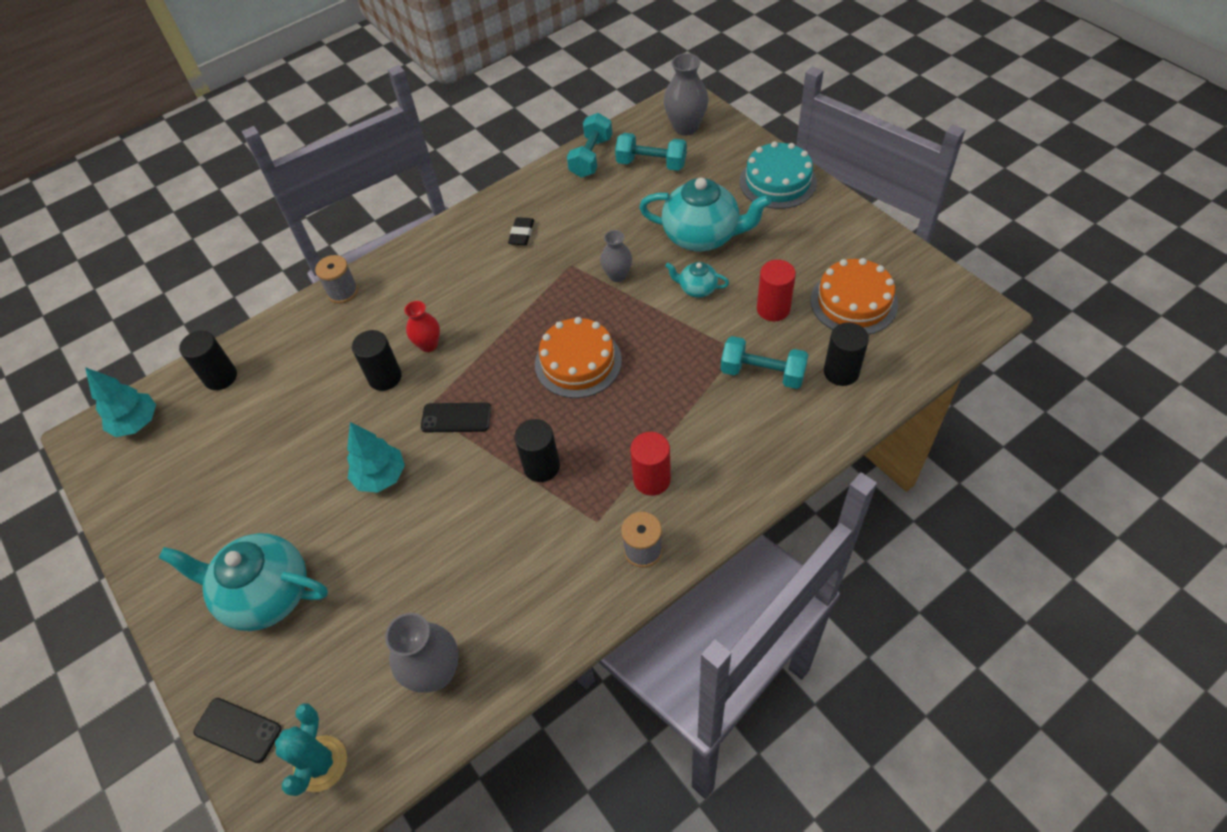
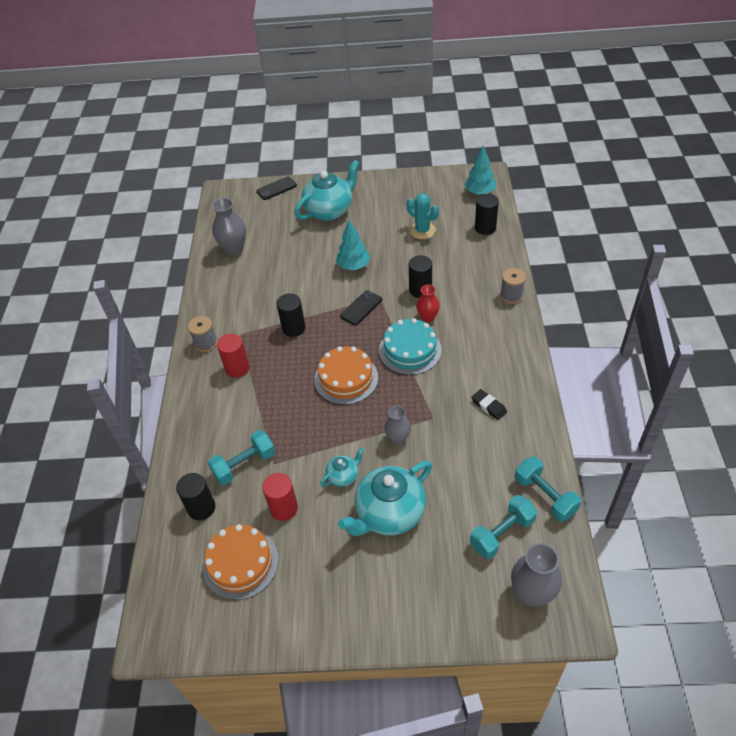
camera: 125 degrees right, 5 degrees down
turquoise cactus [275,703,347,796] -> turquoise cactus moved to [407,193,439,239]
turquoise cake [739,141,817,209] -> turquoise cake moved to [379,318,442,375]

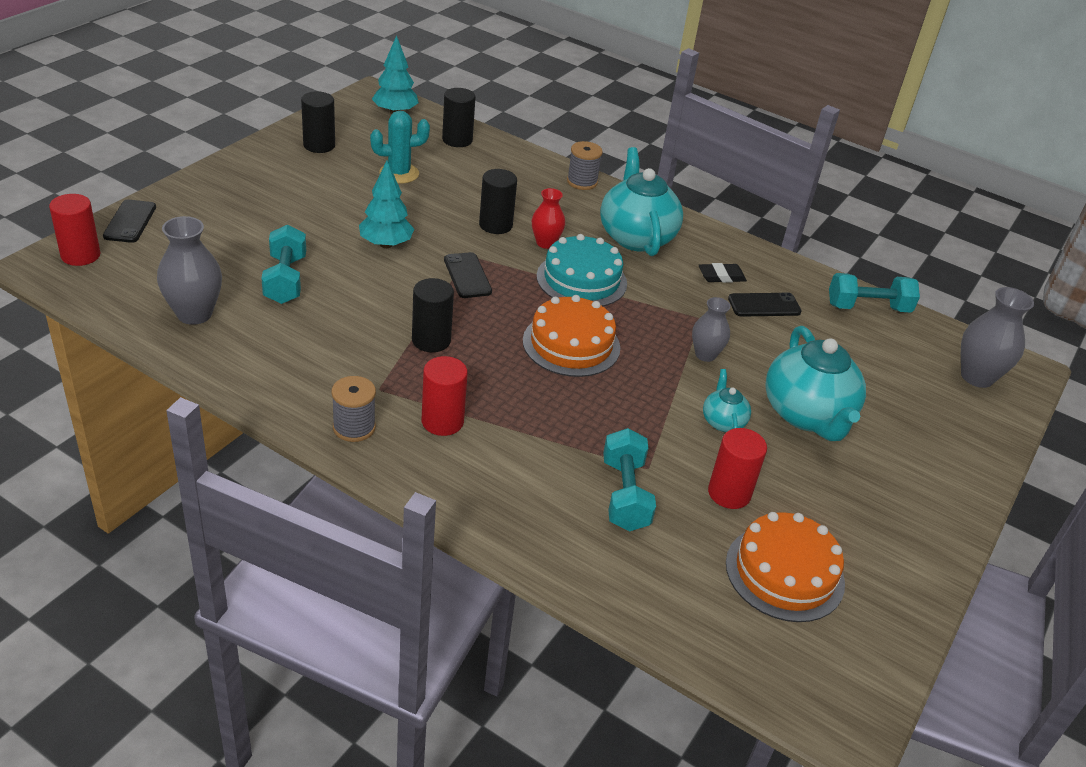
camera: 65 degrees left, 10 degrees down
black cylinder [176,473,215,520] -> black cylinder moved to [301,91,335,153]
turquoise teapot [295,160,360,221] -> turquoise teapot moved to [600,147,683,256]
turquoise dumbbell [470,495,537,559] -> turquoise dumbbell moved to [261,225,306,304]
none -> red cylinder [49,194,100,266]
none -> black phone [728,292,801,317]

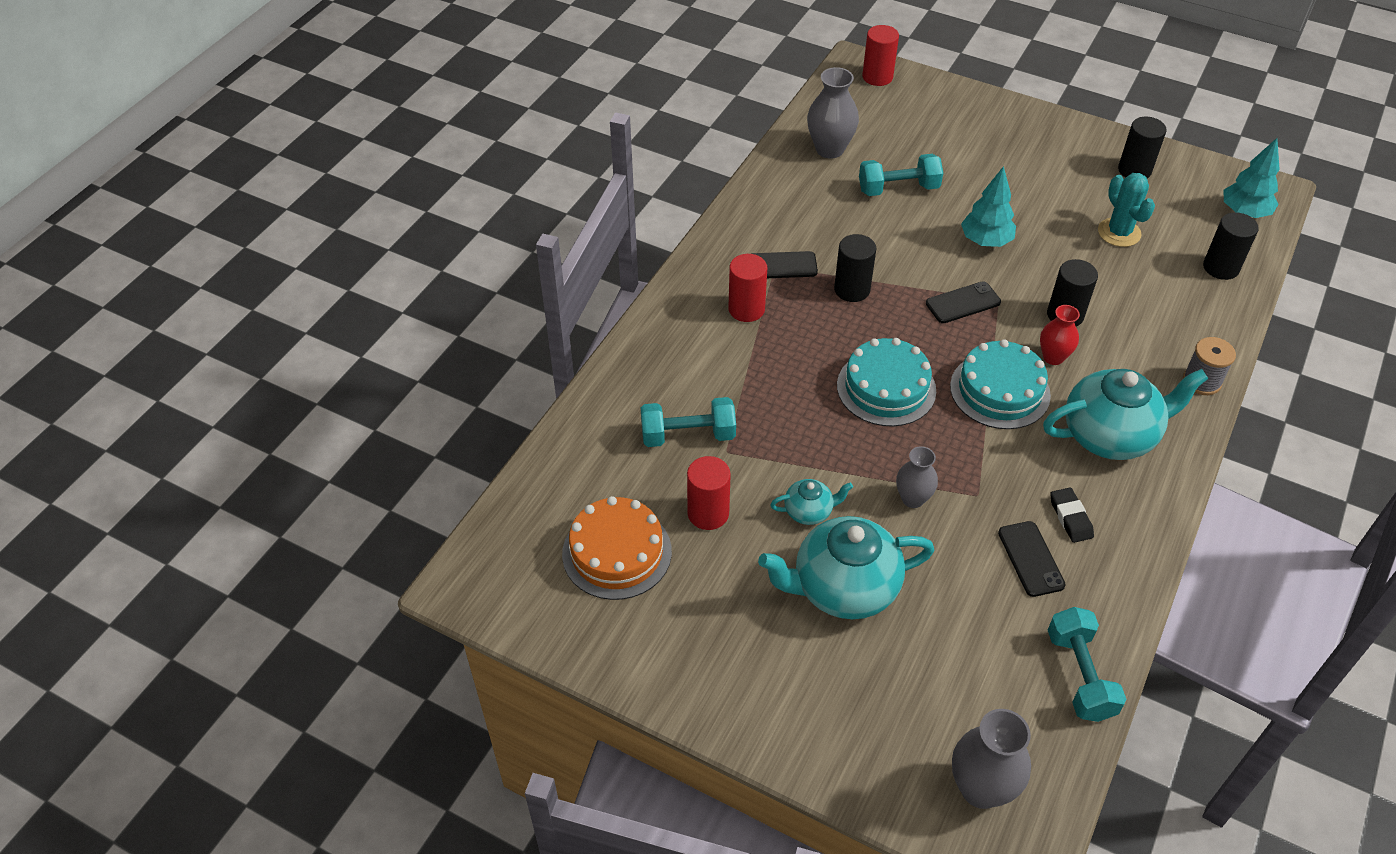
camera: 90 degrees right, 10 degrees up
black phone [103,200,156,243] -> black phone moved to [751,251,818,278]
grey spool [332,376,376,442] -> none
orange cake [523,295,620,377] -> turquoise cake [837,338,936,427]

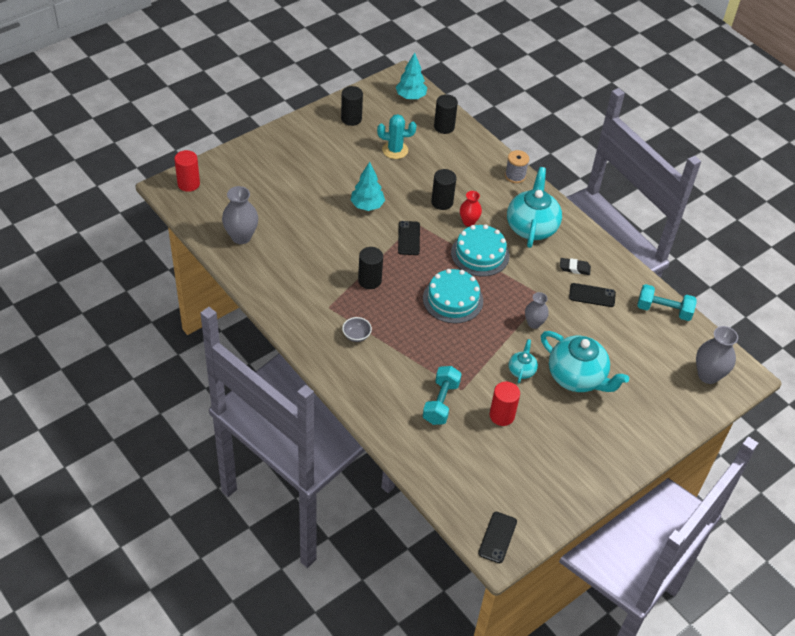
camera: 70 degrees left, 0 degrees up
orange cake [562,496,672,600] -> none
red cylinder [728,254,767,322] -> grey bowl [342,317,372,342]
black phone [751,251,818,278] -> black phone moved to [478,512,517,563]
turquoise teapot [758,516,934,619] -> turquoise teapot turned 60 degrees counterclockwise [541,331,629,392]
turquoise dumbbell [859,154,943,196] -> none

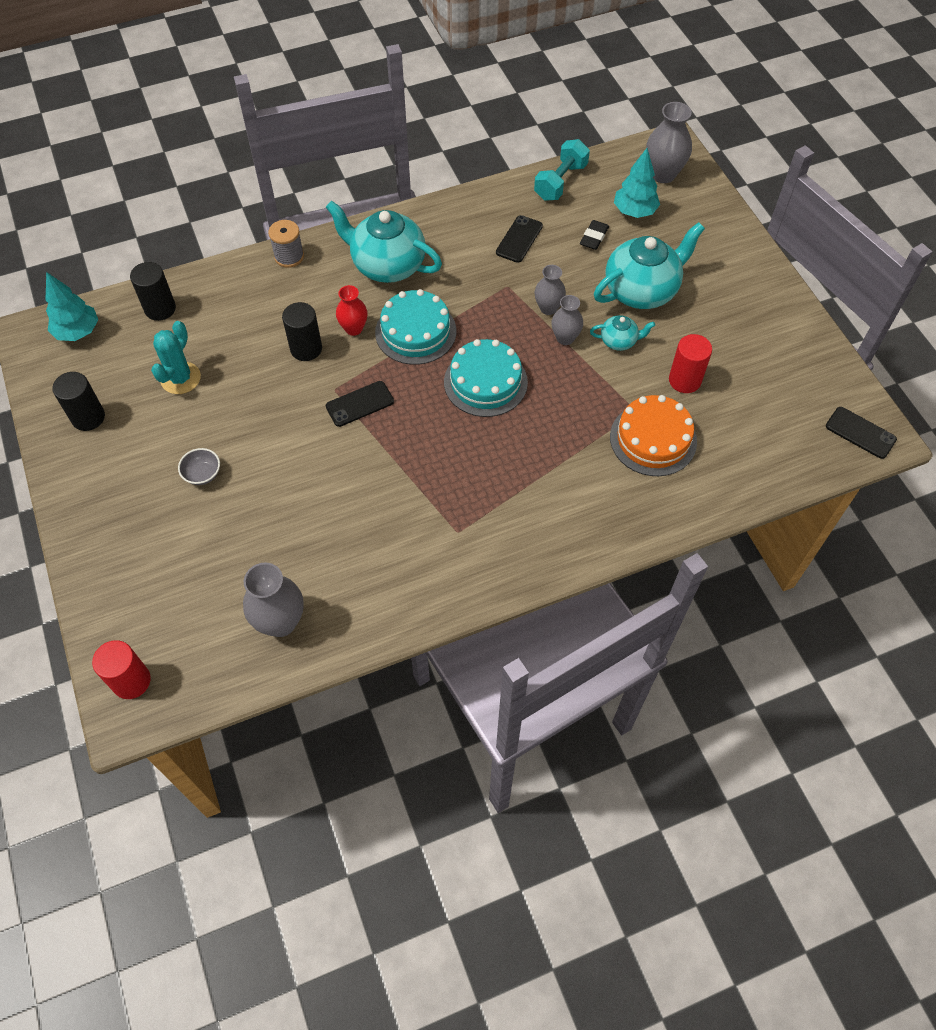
camera: 70 degrees left, 10 degrees up
grey bowl [342,317,372,342] -> grey bowl moved to [178,448,220,485]
turquoise tree [351,162,385,211] -> turquoise tree moved to [614,148,660,218]
black cylinder [358,247,383,289] -> none
black phone [398,221,420,255] -> black phone turned 45 degrees counterclockwise [326,381,394,427]
turquoise dumbbell [423,366,462,425] -> orange cake [610,395,697,476]
turquoise teapot [509,339,538,383] -> turquoise teapot turned 150 degrees clockwise [590,315,655,351]
black eraser [560,258,591,275] -> black eraser moved to [580,220,609,250]
none -> grey vase [551,295,583,345]

